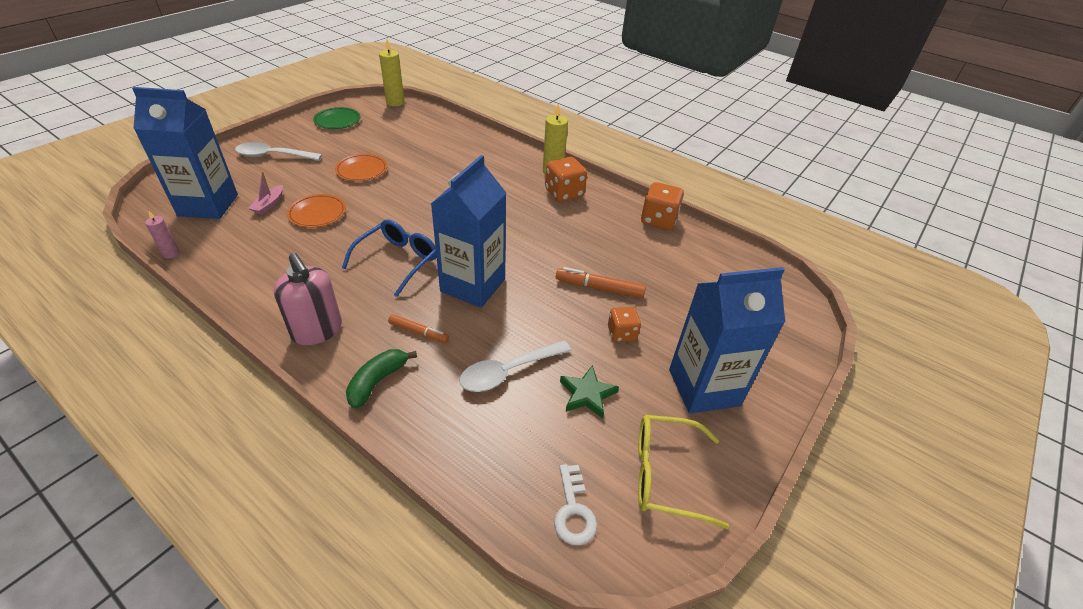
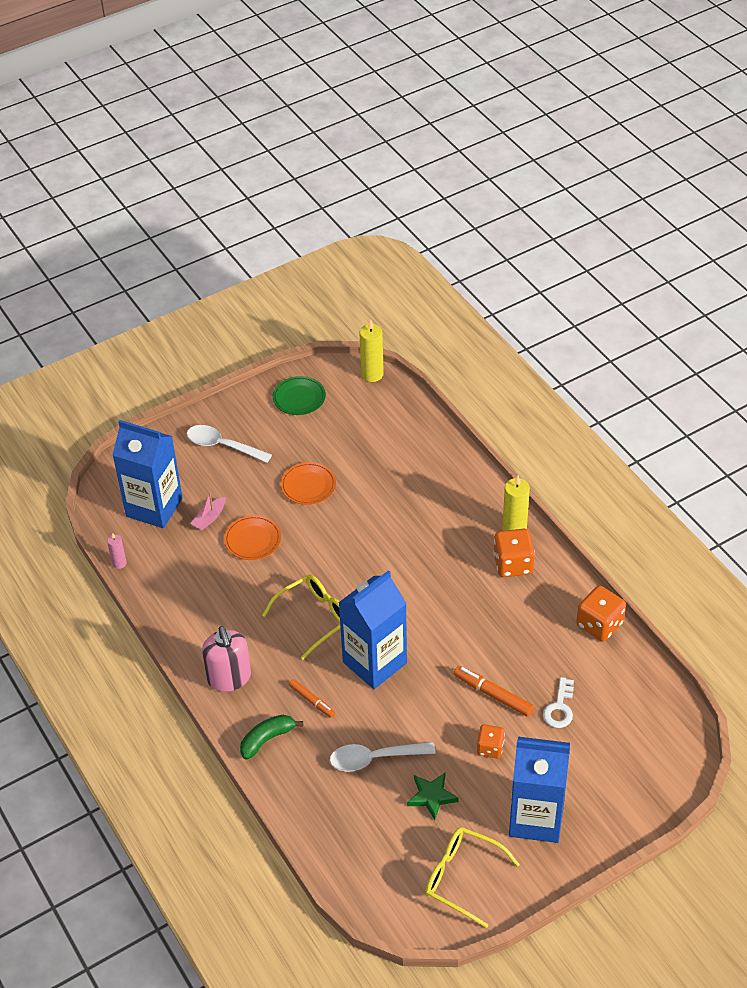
camera: 25 degrees right, 5 degrees up
blue glasses [342,219,436,297] -> yellow glasses [262,574,341,659]
white key [554,464,597,545] -> white key moved to [543,677,574,728]

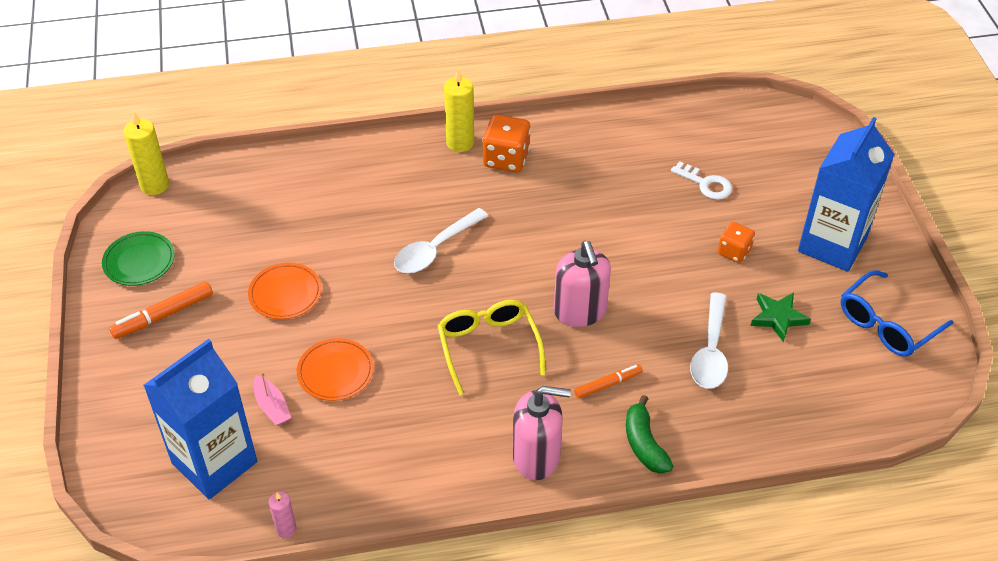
camera: 70 degrees left, 0 degrees up
white spoon [186,425,272,463] -> white spoon moved to [394,208,488,273]
blue carton [339,570,407,689] -> pink soap dispenser [554,241,611,327]
yellow glasses [425,827,520,928] -> blue glasses [841,270,953,357]
orange marker [453,666,534,717] -> orange marker moved to [109,281,213,339]
orange dice [576,586,626,642] -> none

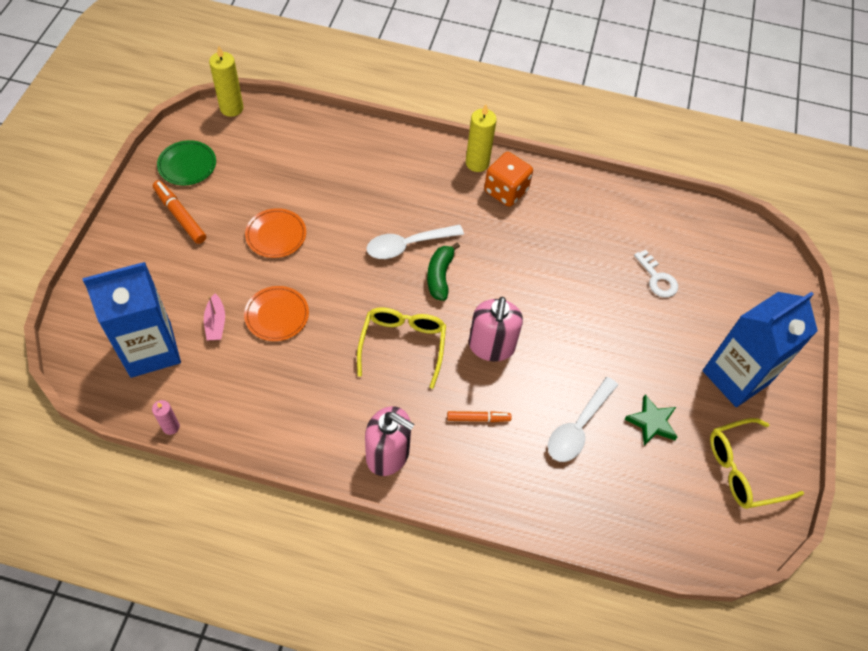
camera: 20 degrees right, 10 degrees up
orange marker [109,281,213,339] -> orange marker turned 60 degrees clockwise [153,180,206,244]
green banana [626,395,673,474] -> green banana moved to [427,243,460,301]
orange dice [718,222,755,263] -> none
blue glasses [841,270,953,357] -> yellow glasses [710,418,804,509]

